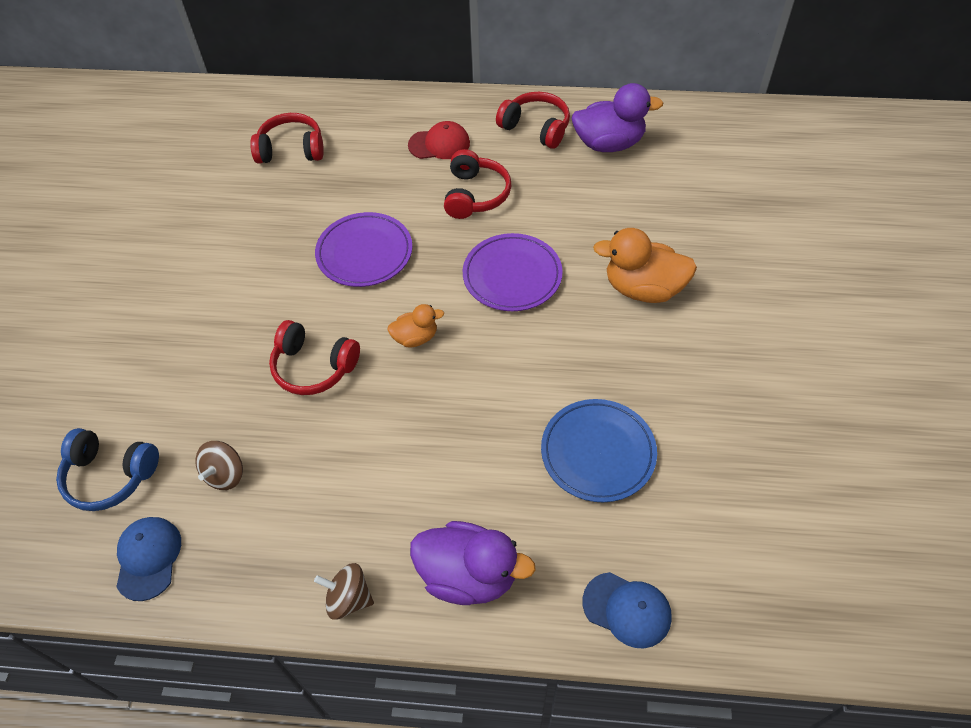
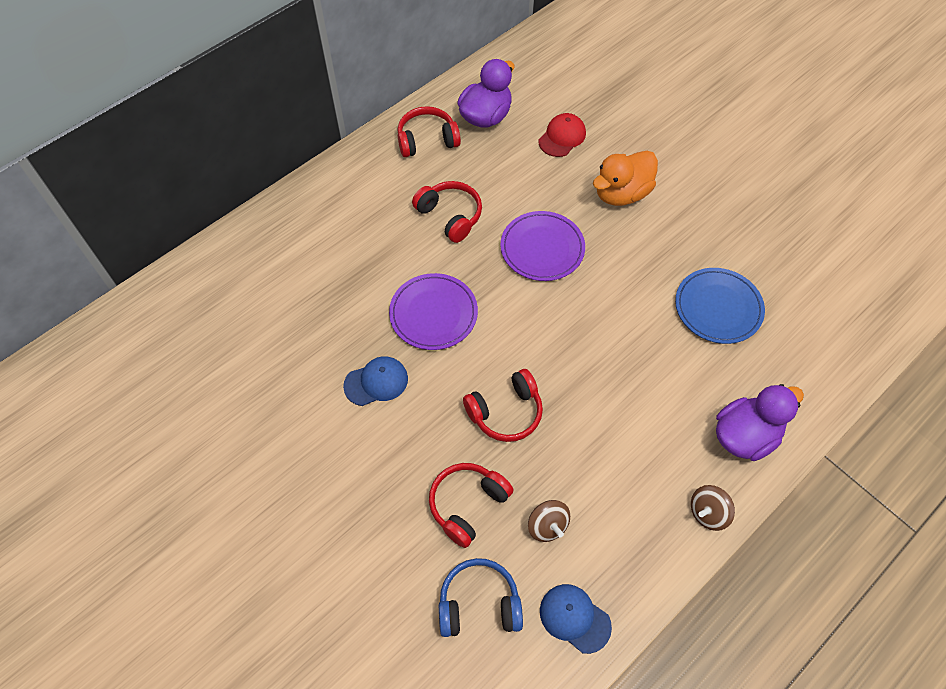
camera: 50 degrees left, 5 degrees up
blue headphones [56,428,159,511] -> blue headphones turned 150 degrees counterclockwise [439,558,523,637]
red headphones [250,113,324,164] -> red headphones moved to [429,463,514,548]
orange duck [388,304,444,347] -> none
red cap [408,121,470,159] -> red cap moved to [538,113,586,157]
blue cap [582,572,672,648] -> blue cap moved to [343,356,408,406]

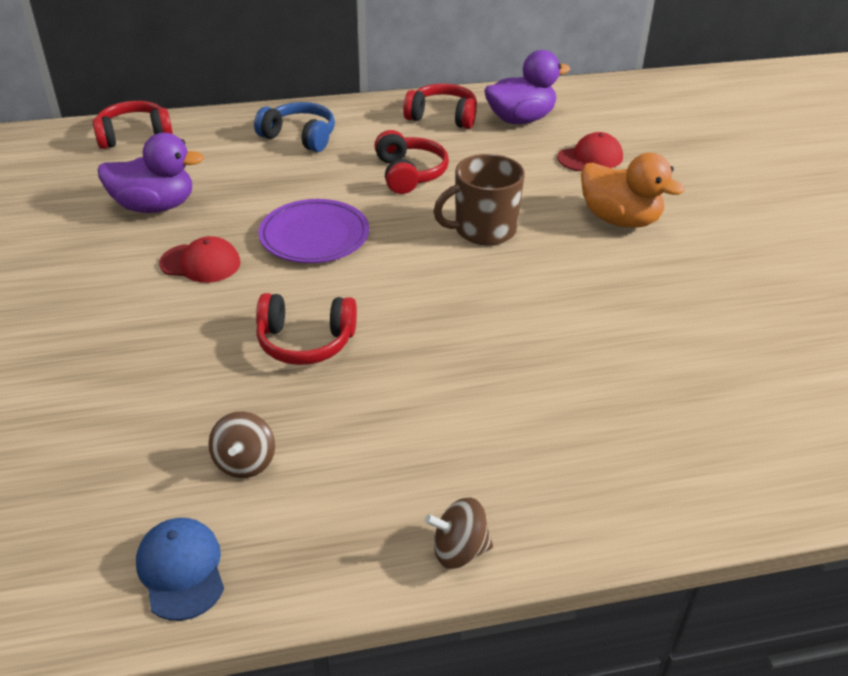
camera: 30 degrees right, 20 degrees down
blue cap [343,356,408,406] -> red cap [159,236,240,283]
red headphones [429,463,514,548] -> red headphones moved to [93,101,173,149]
blue headphones [439,558,523,637] -> blue headphones moved to [254,102,335,152]
purple plate [500,211,585,281] -> brown mug [433,154,525,245]
orange duck [593,151,658,206] -> orange duck turned 135 degrees counterclockwise [581,153,685,228]
blue plate [675,268,765,344] -> none
purple duck [716,384,804,461] -> purple duck moved to [98,133,204,213]

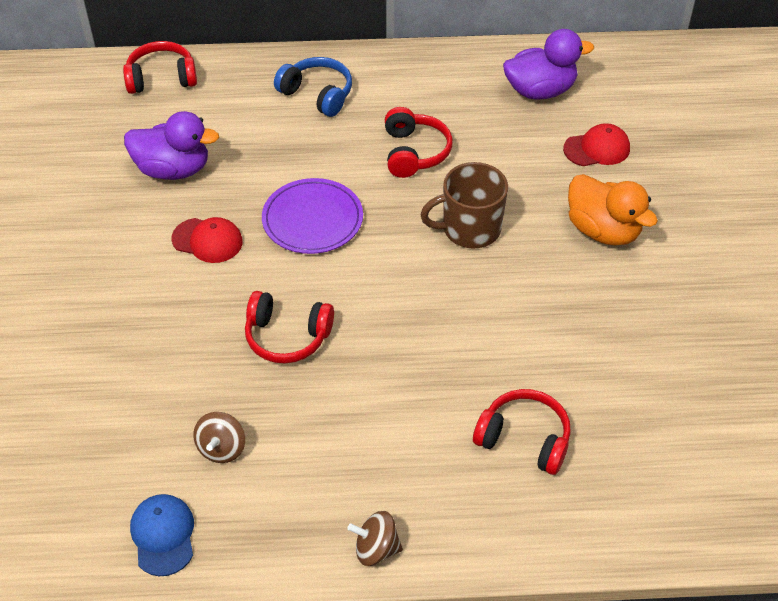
camera: 10 degrees right, 10 degrees up
red headphones [403,83,477,129] -> red headphones moved to [473,389,571,475]

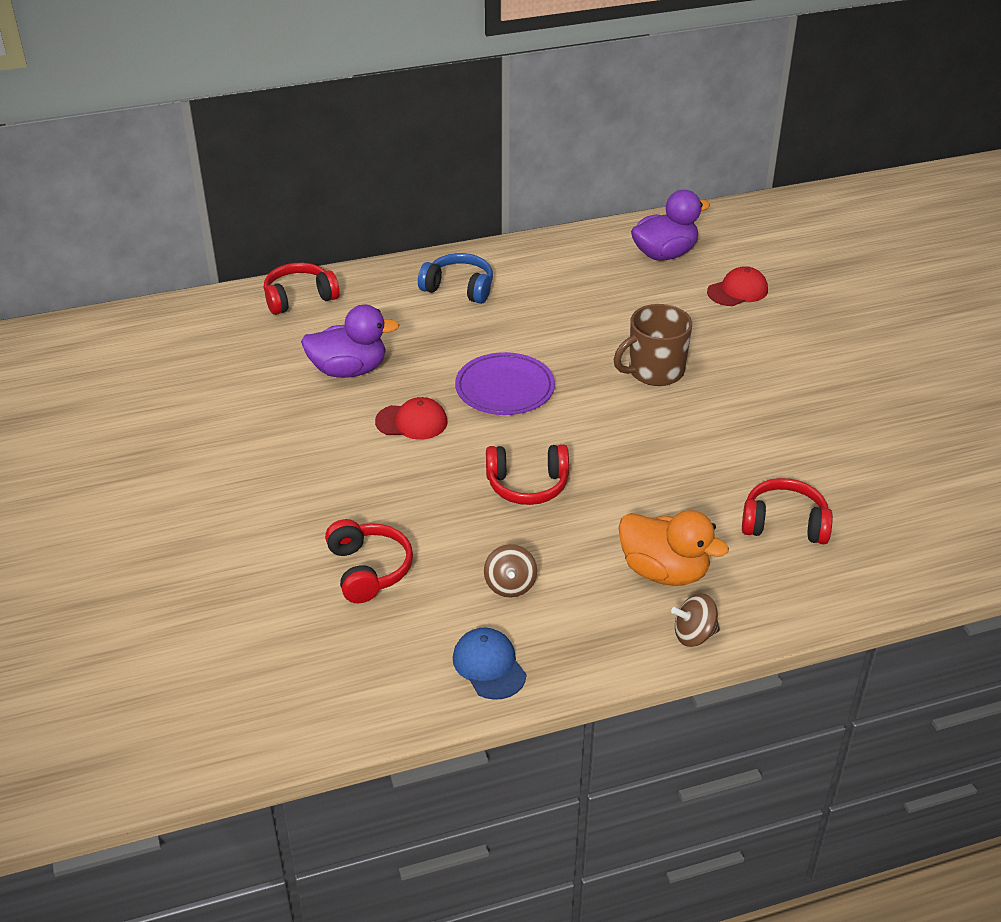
camera: 15 degrees left, 10 degrees down
red headphones [385,107,453,178] -> red headphones moved to [325,519,413,603]
orange duck [568,174,658,246] -> orange duck moved to [618,510,729,586]

